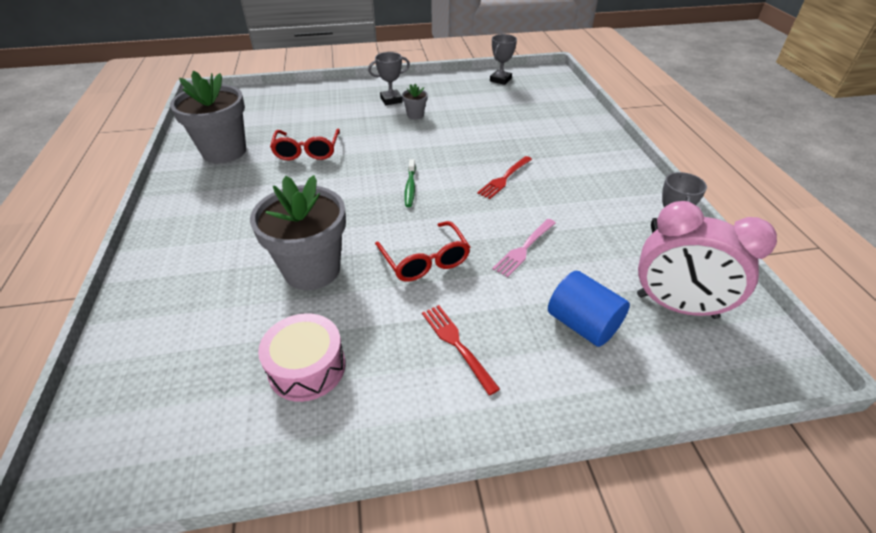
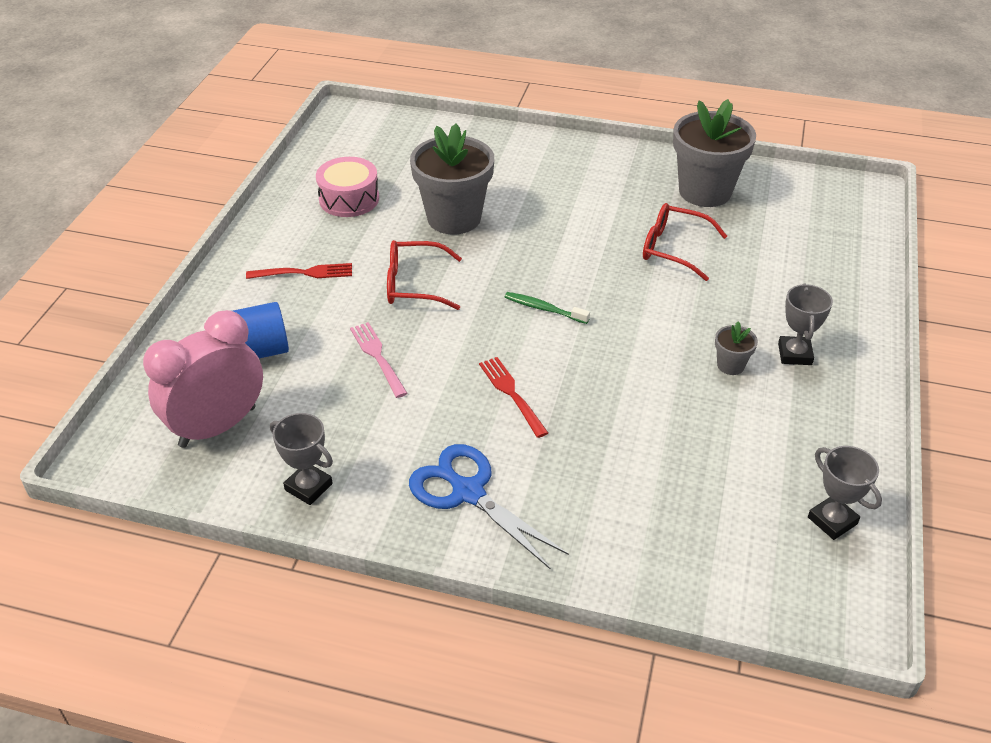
camera: 115 degrees right, 0 degrees up
none -> blue scissors [409,444,569,569]

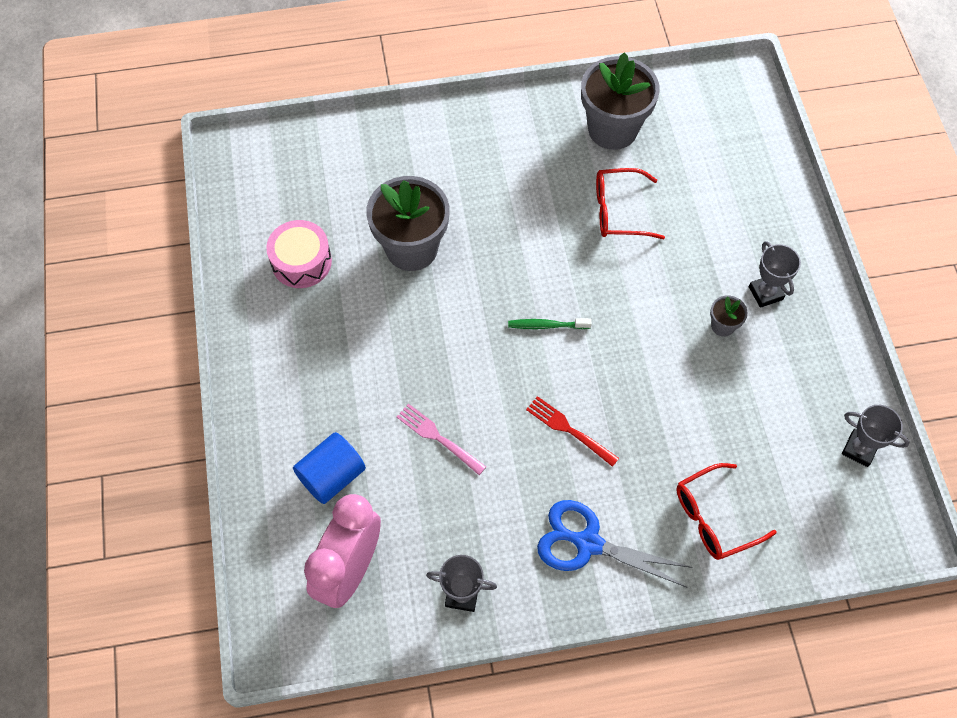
camera: 25 degrees left, 20 degrees up
red fork [246,263,352,279] -> none
red glasses [387,240,462,310] -> red glasses moved to [676,463,777,560]

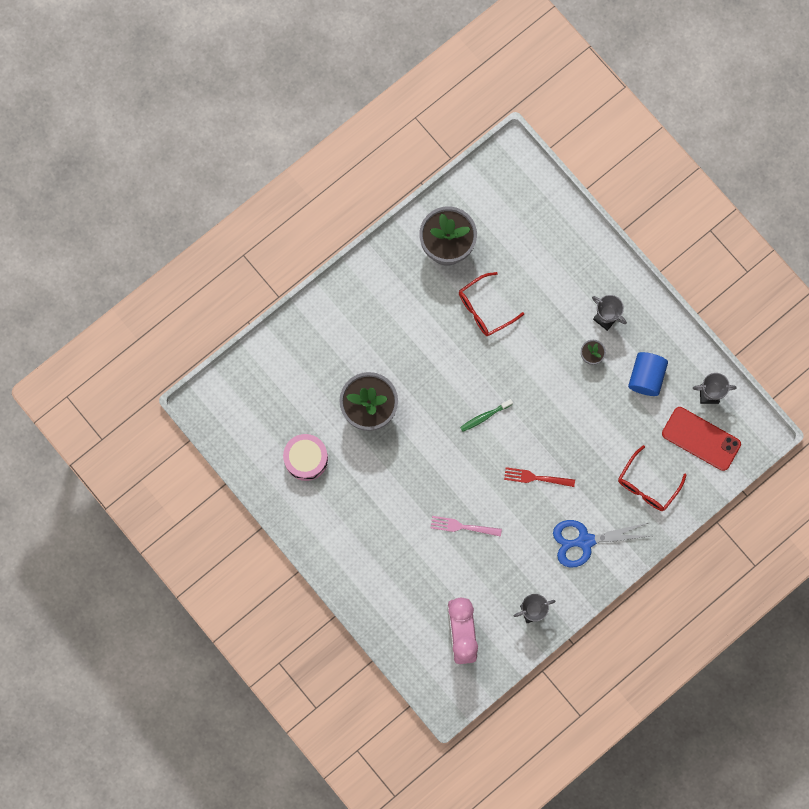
camera: 30 degrees left, 15 degrees up
blue cylinder [293,432,366,504] -> blue cylinder moved to [628,352,668,396]
none -> red phone [662,407,741,471]

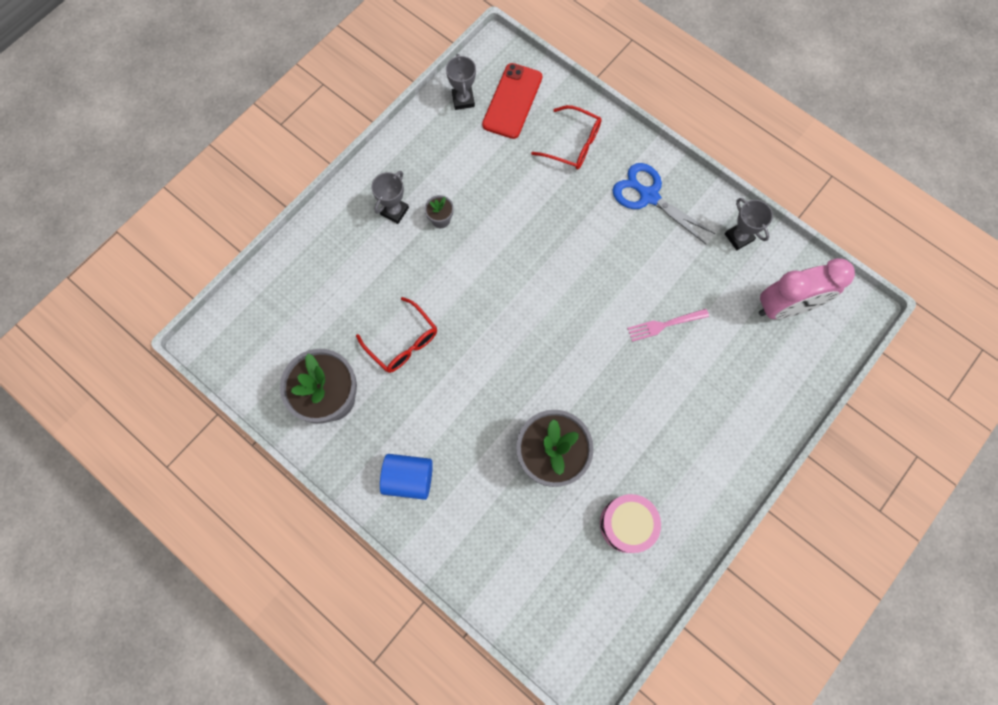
camera: 100 degrees left, 5 degrees down
pink fork [431,516,502,537] -> pink fork turned 75 degrees clockwise [627,309,709,342]
green toothbrush [460,399,513,432] -> none
red fork [504,467,575,487] -> none
blue scissors [553,520,650,568] -> blue scissors turned 150 degrees clockwise [612,163,715,245]
blue cylinder [628,352,668,396] -> blue cylinder moved to [380,454,433,500]

